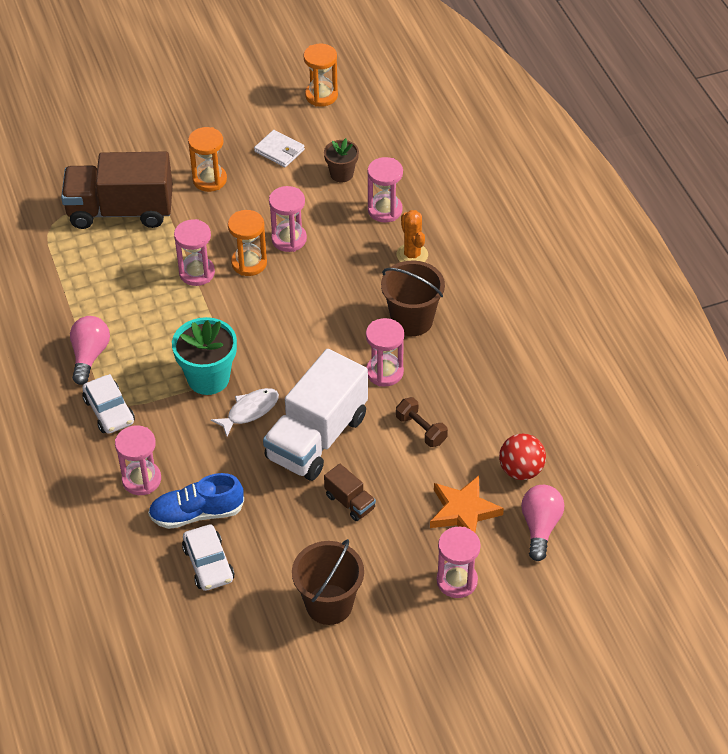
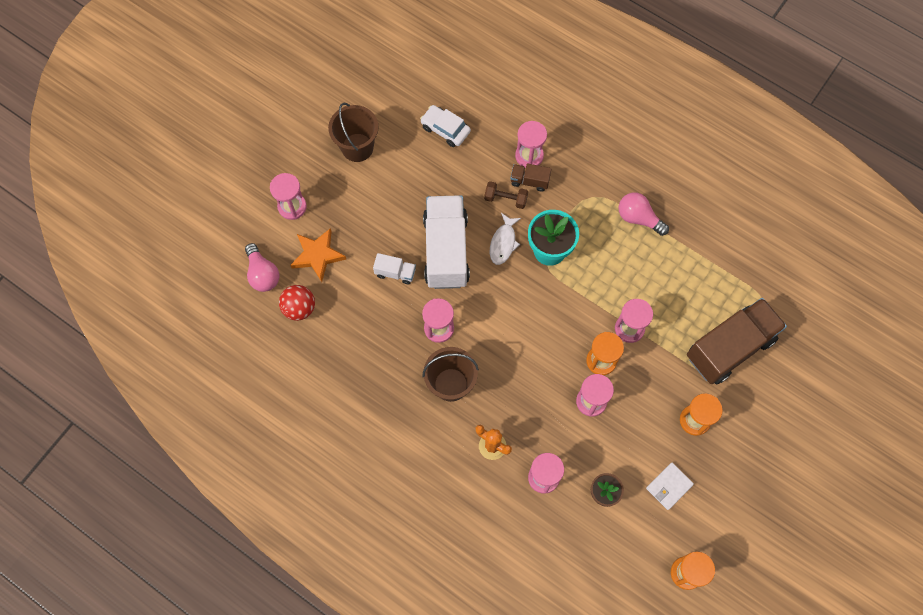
camera: 145 degrees right, 20 degrees up
pink light bulb [70,316,110,385] -> pink light bulb turned 150 degrees clockwise [619,192,669,236]
white car [82,374,135,434] -> none
blue shoe [148,473,244,529] -> none
white wallet [254,130,305,167] -> white wallet turned 45 degrees counterclockwise [646,462,694,510]
brown truck [324,464,376,521] -> brown truck moved to [510,164,551,192]
brown dumbbell [396,397,448,447] -> brown dumbbell moved to [484,181,528,209]
none -> white truck [373,253,416,284]

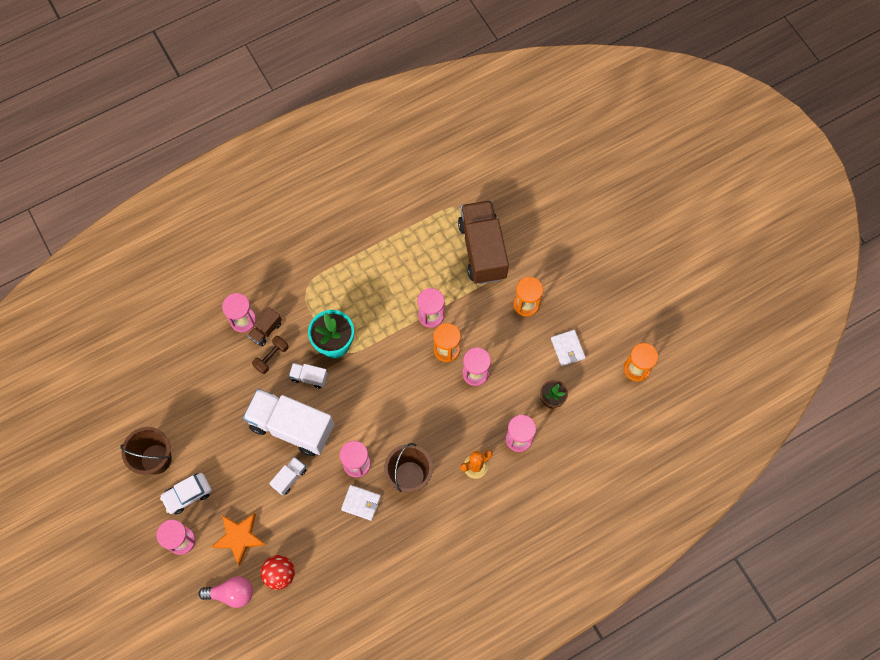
camera: 65 degrees left, 0 degrees up
white car [420,105,471,147] -> white car moved to [160,473,212,514]
white fish [490,213,521,265] -> white truck [289,363,328,388]
pink light bulb [619,192,669,236] -> none
none -> white wallet [341,485,381,521]

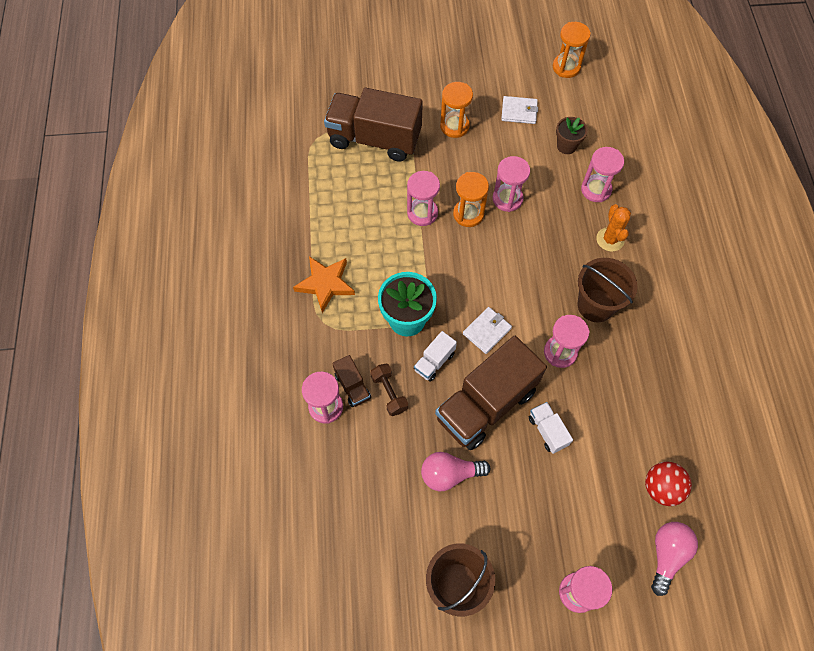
camera: 65 degrees left, 5 degrees down
white car [160,473,212,514] -> none
orange star [212,513,266,566] -> orange star moved to [293,256,355,313]
white truck [243,389,334,456] -> brown truck [435,336,547,450]
white wallet [341,485,381,521] -> white wallet moved to [463,307,512,354]
none -> pink light bulb [421,452,490,491]

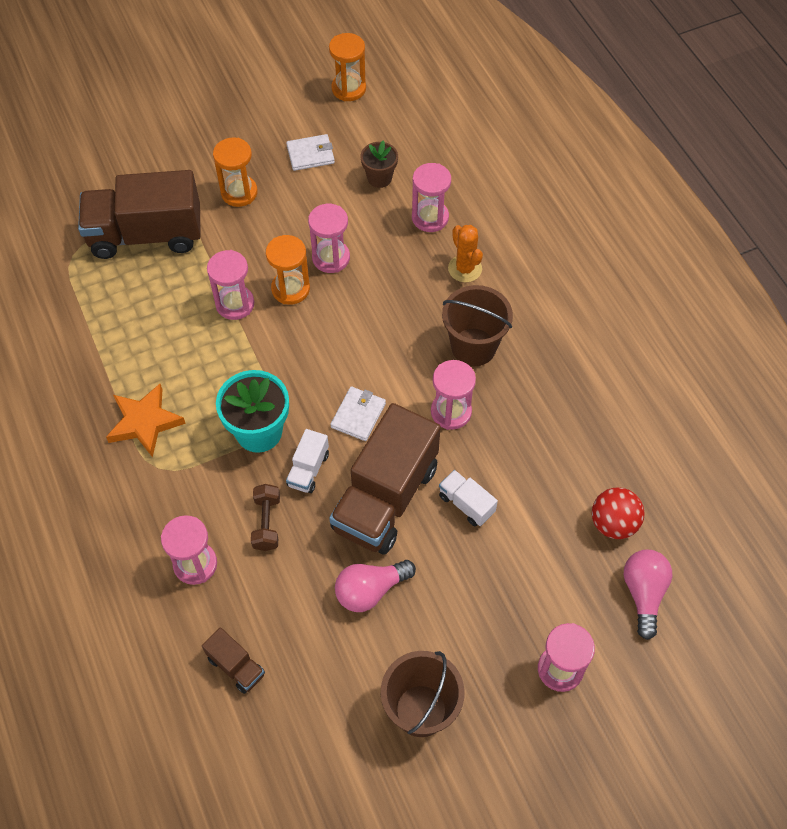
camera: 20 degrees left, 5 degrees down
brown truck [332,355,371,407] -> brown truck moved to [202,627,265,694]
brown dumbbell [370,363,408,416] -> brown dumbbell turned 45 degrees clockwise [251,484,280,551]

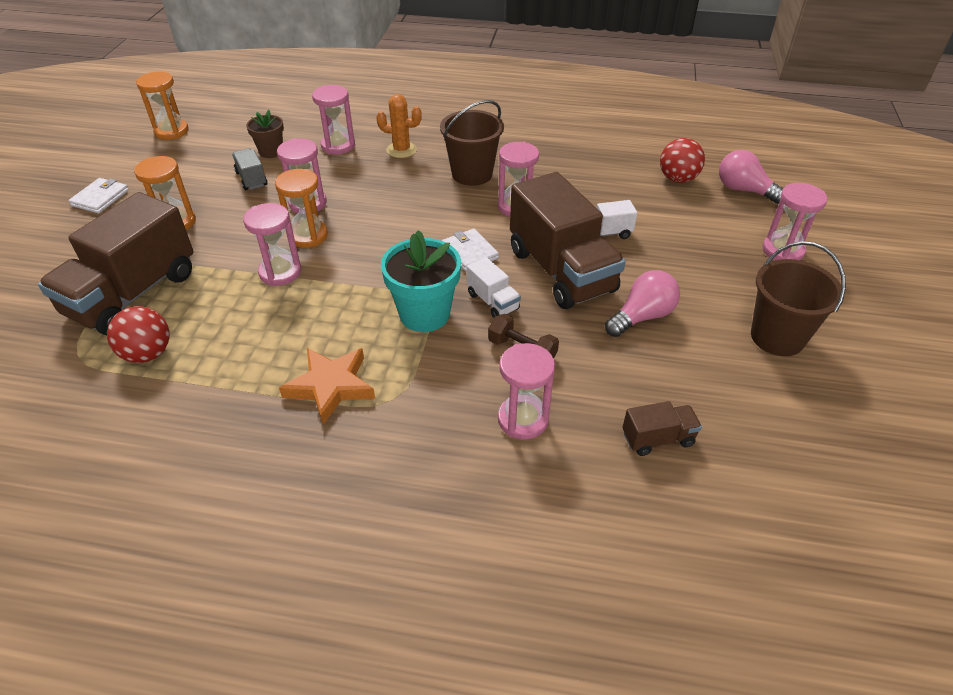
camera: 55 degrees left, 15 degrees down
white wallet [286,134,335,171] -> white wallet moved to [68,178,129,214]
pink light bulb [335,560,416,612] -> pink light bulb turned 135 degrees counterclockwise [605,270,680,337]
none -> red ball [107,306,170,363]
none -> grey truck [232,148,268,190]

